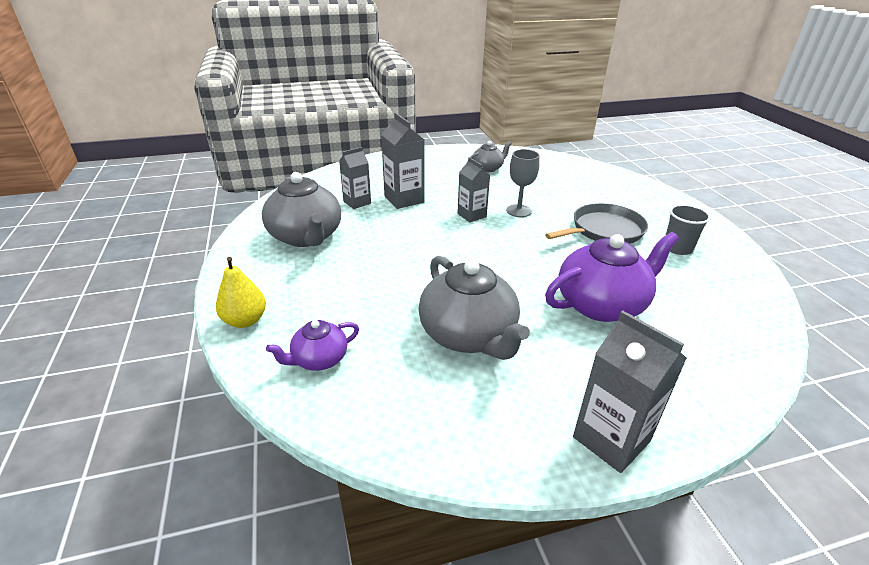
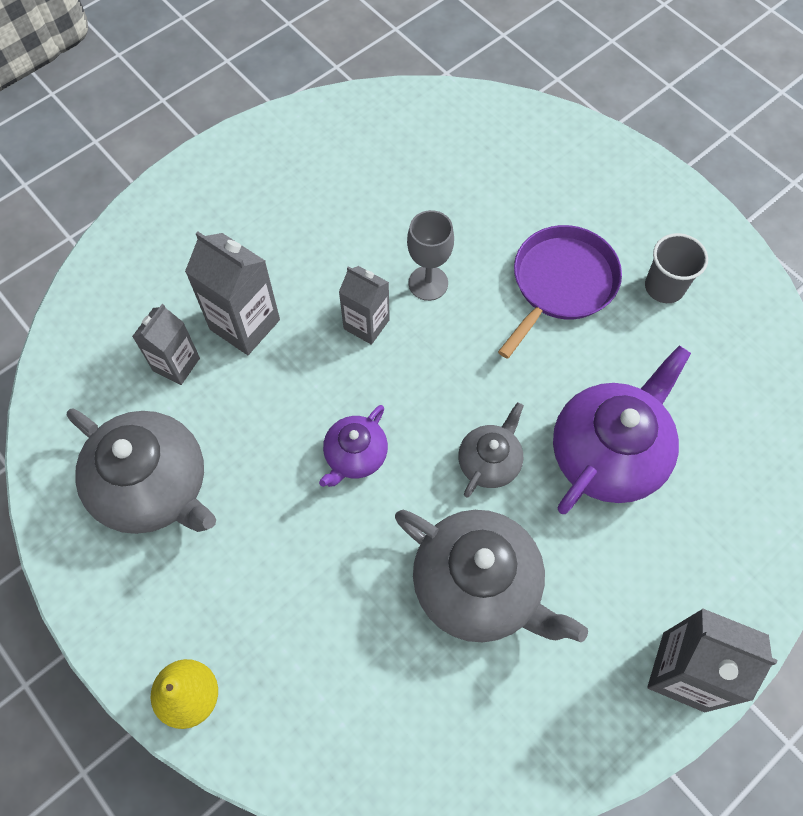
camera: 25 degrees left, 30 degrees up
purple teapot [266,320,359,371] -> purple teapot moved to [319,405,388,487]
grey teapot [470,141,512,172] -> grey teapot moved to [458,402,524,497]
grey pan [545,203,648,244] -> purple pan [498,225,622,359]

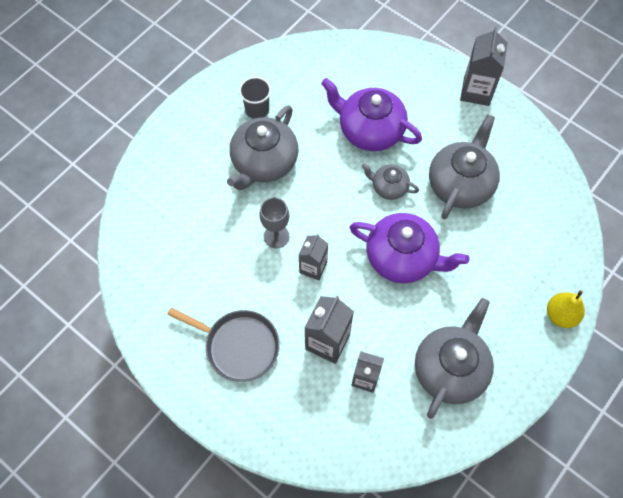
camera: 100 degrees left, 0 degrees up
purple teapot [319,405,388,487] -> purple teapot [349,213,469,283], size x1.87
purple pan [498,225,622,359] -> grey teapot [227,105,298,190]
none -> grey pan [167,308,280,382]

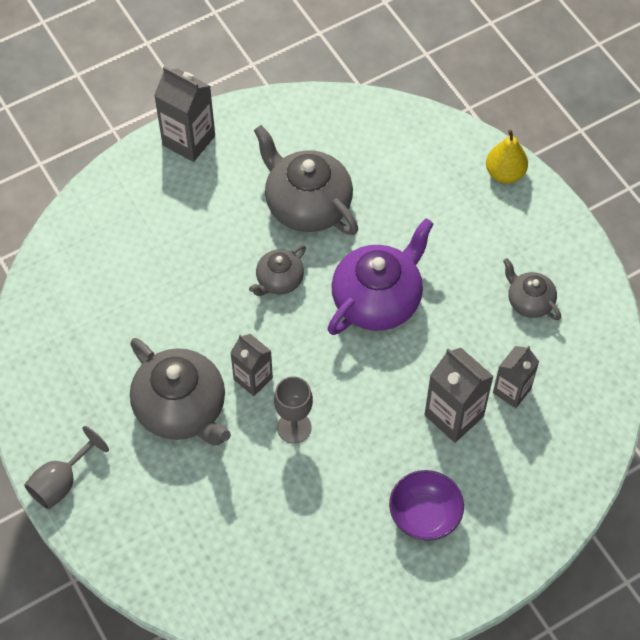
camera: 70 degrees left, 5 degrees down
grey pan [167,308,280,382] -> purple bowl [389,470,464,541]
grey cup [239,77,271,119] -> none
grey carton [299,234,328,280] -> grey carton moved to [230,334,273,396]
purple teapot [321,78,422,151] -> none
grey teapot [415,298,494,419] -> grey teapot [503,258,561,320], size x0.53
none -> grey goblet [24,426,109,510]

